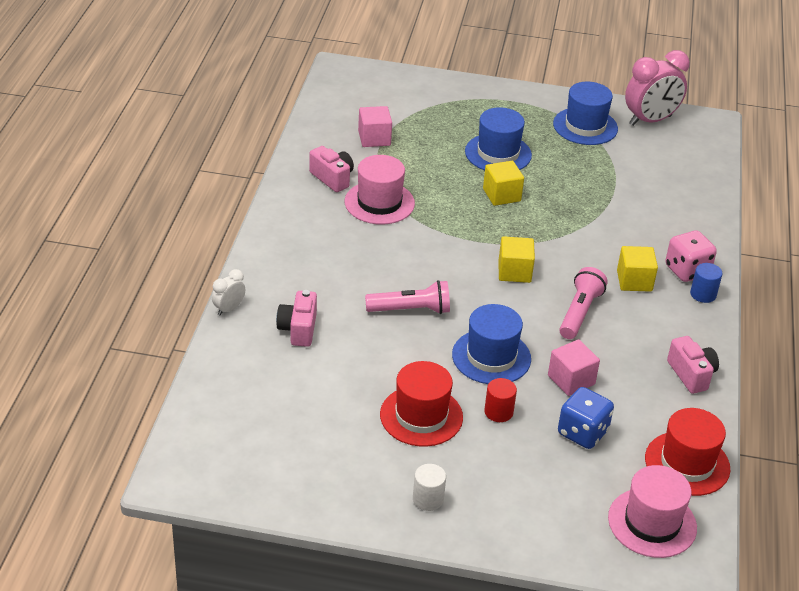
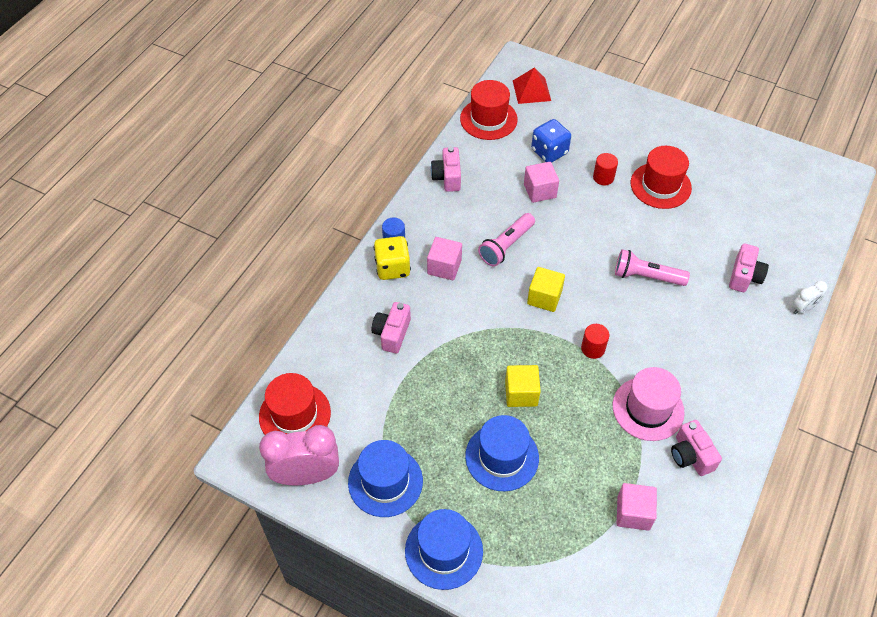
camera: 160 degrees left, 15 degrees up
white cylinder [413,464,446,511] -> none
blue hat [452,304,531,384] -> blue hat moved to [405,509,483,590]
pink hat [608,465,697,558] -> red pyramid [513,68,551,104]
yellow cube [617,246,658,292] -> pink cube [427,237,462,280]
pink dice [665,230,717,282] -> yellow dice [374,236,411,280]
none -> red hat [259,373,331,435]
none -> pink camera [372,302,411,353]
none -> red cylinder [581,324,609,359]

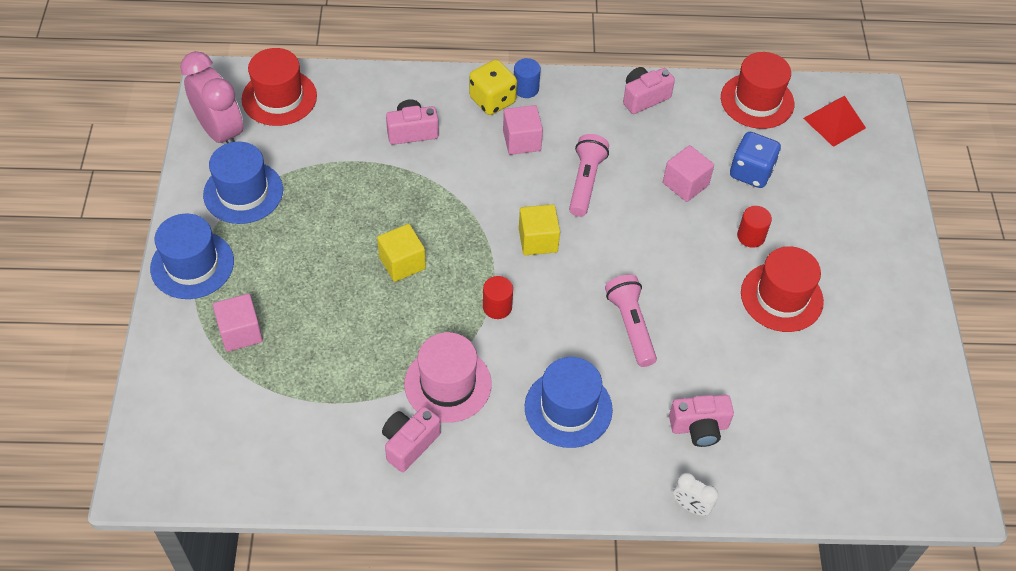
camera: 60 degrees right, 0 degrees up
blue hat [465,415,539,491] -> blue hat moved to [525,357,613,448]
pink flashlight [478,213,535,266] -> pink flashlight turned 90 degrees clockwise [569,134,609,217]
pink cube [617,483,657,531] -> pink cube moved to [213,294,263,352]

